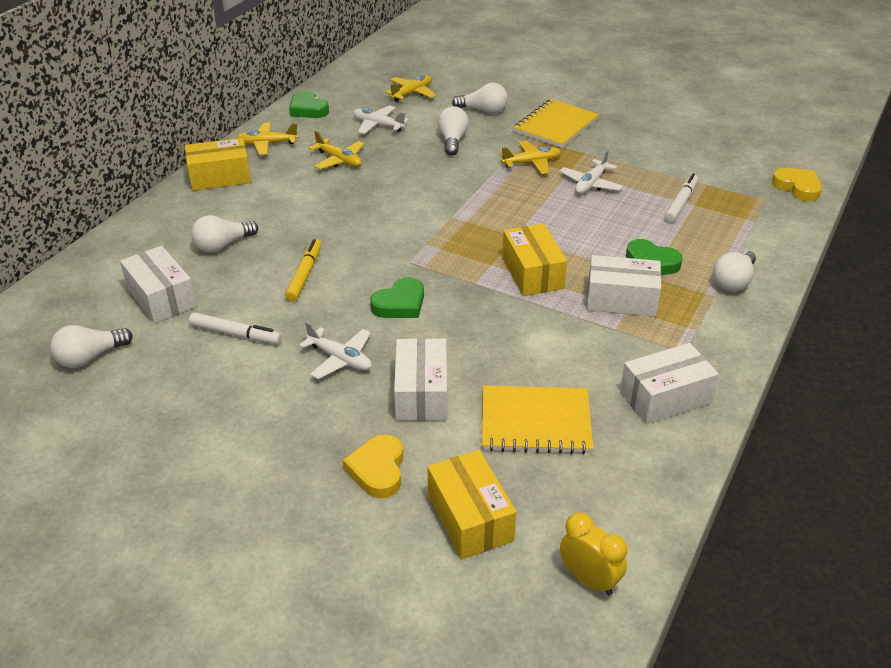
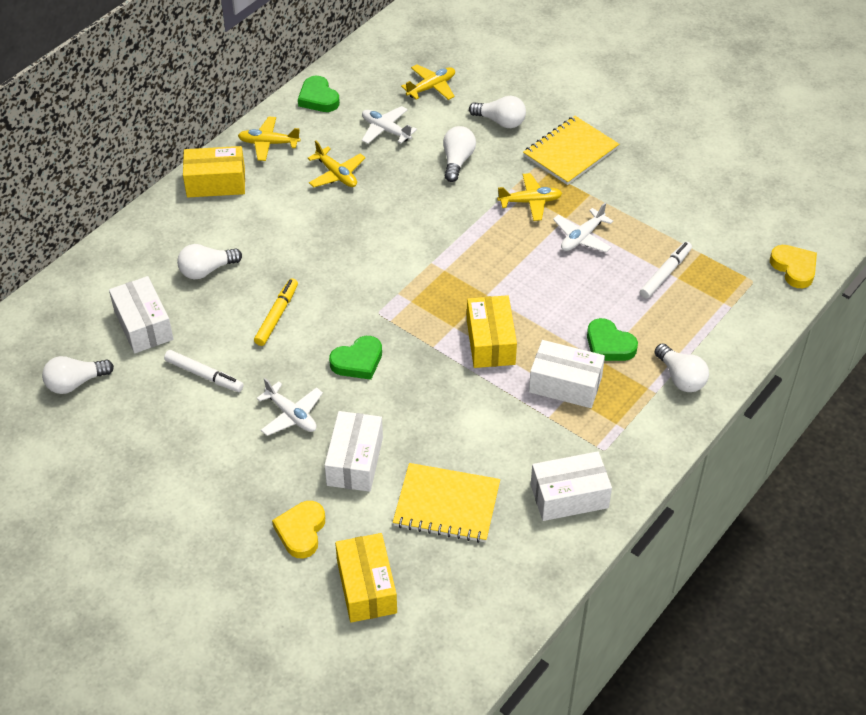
camera: 10 degrees right, 10 degrees up
yellow clock [560,513,627,595] -> none
white light bulb [713,250,756,291] -> white light bulb turned 75 degrees counterclockwise [654,344,709,392]

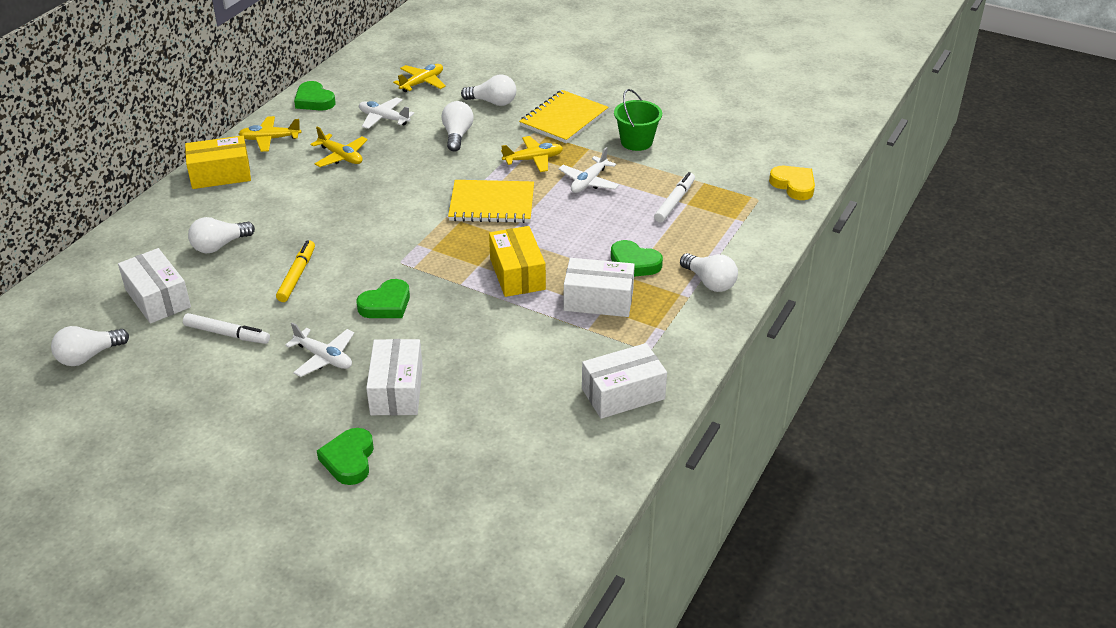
camera: 10 degrees left, 10 degrees down
yellow heart [272,501,325,558] -> green heart [317,428,374,485]
yellow box [335,533,397,623] -> none
yellow notebook [393,463,500,543] -> yellow notebook moved to [448,180,534,223]
none -> green bucket [614,89,662,151]

